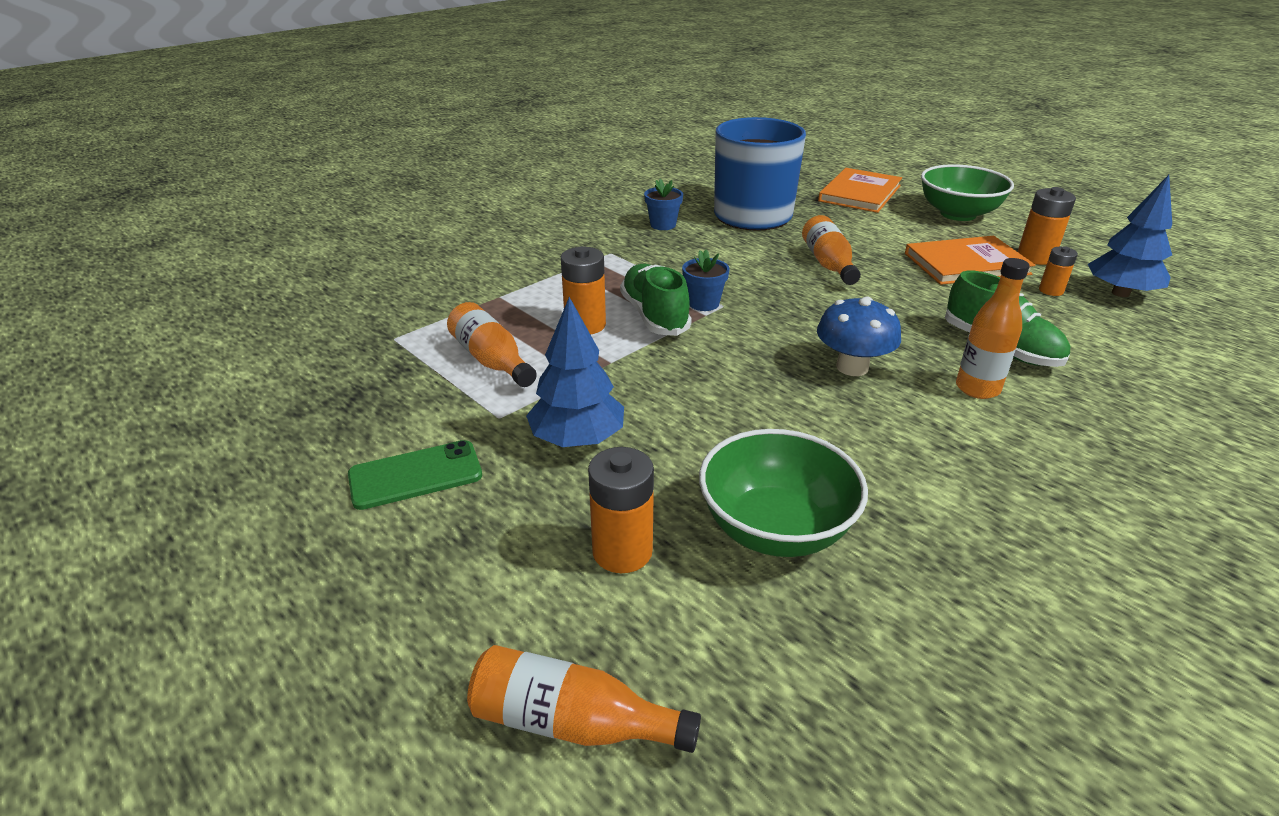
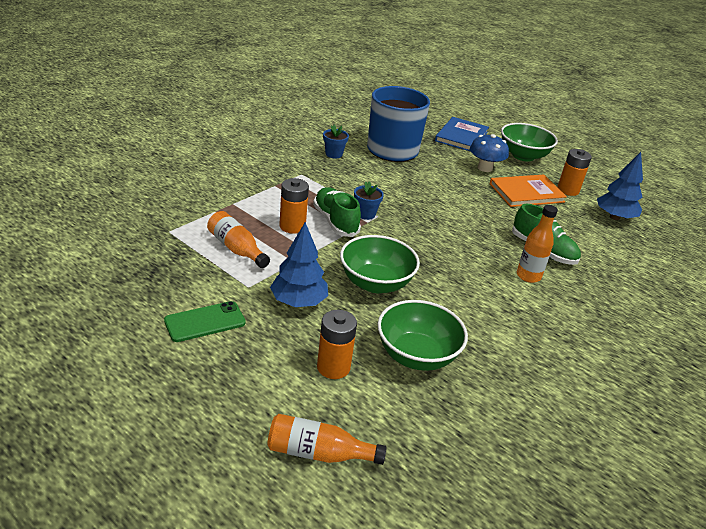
camera: 10 degrees left, 0 degrees up
orange bottle [802,215,861,285] -> none
blue mushroom [817,296,901,376] -> blue mushroom moved to [470,134,509,172]
orange book [818,168,902,213] -> blue book [435,117,489,152]
orange battery [1039,246,1078,296] -> none
none -> green bowl [340,235,420,293]

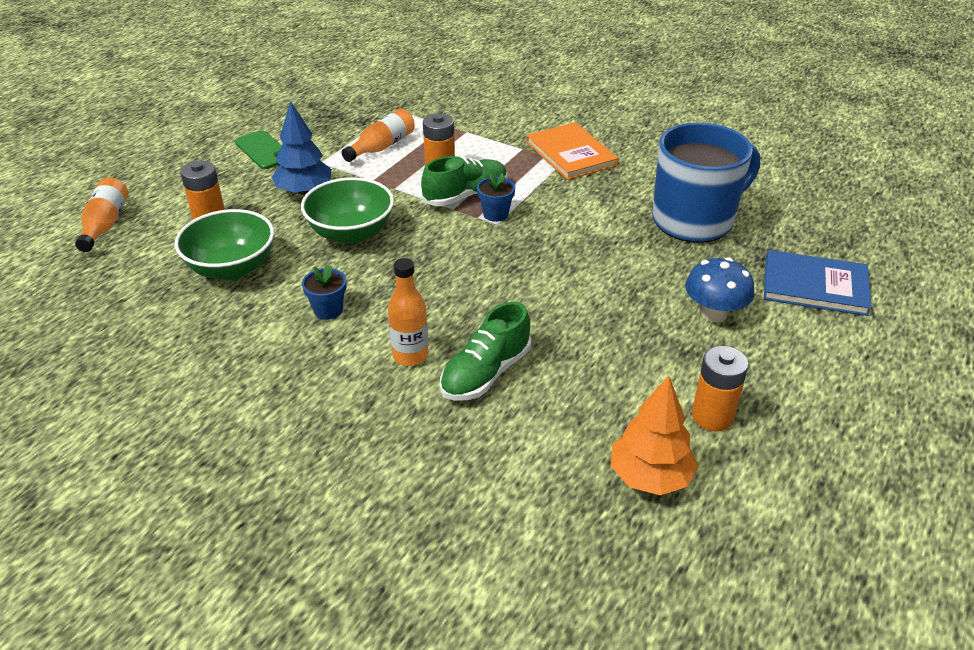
camera: 85 degrees right, 5 degrees up
blue flower pot [323,125,349,159] -> blue flower pot moved to [302,264,347,320]
orange book [489,175,567,207] -> orange book moved to [526,122,619,180]
green bowl [501,123,558,162] -> none
blue tree [597,152,643,220] -> orange tree [611,376,698,495]

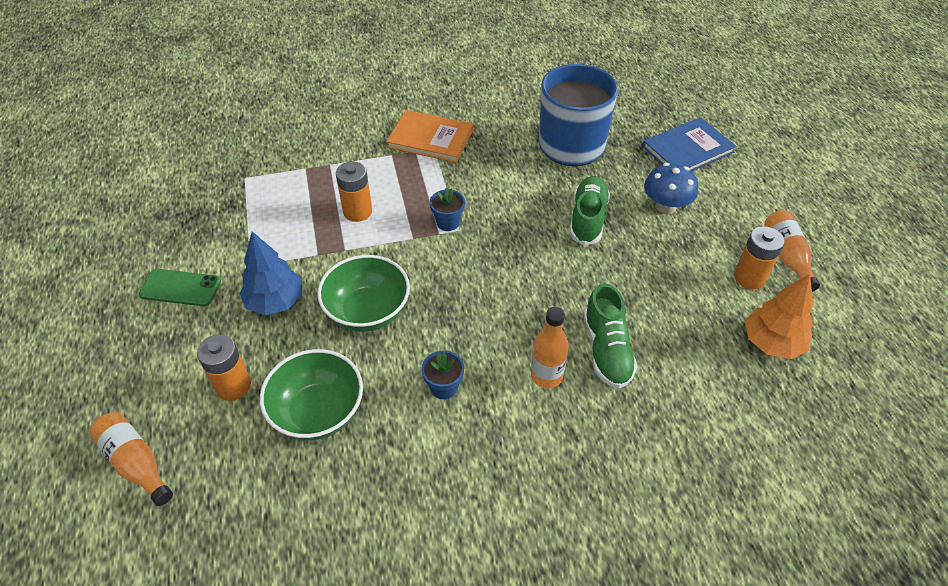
camera: 45 degrees left, 10 degrees up
orange bottle [341,108,415,162] -> orange bottle moved to [764,210,820,292]
green shoe [421,156,507,206] -> green shoe moved to [570,176,610,246]

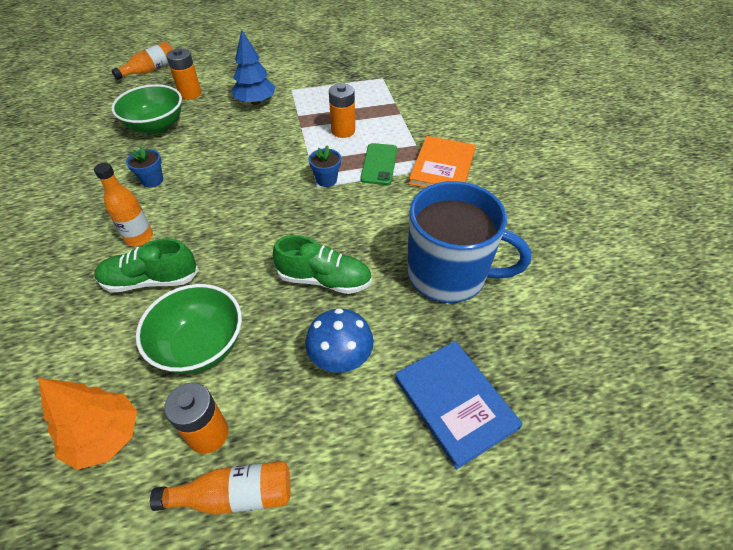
camera: 90 degrees right, 0 degrees up
green phone [139,269,221,306] -> green phone moved to [360,143,397,185]
green bowl [317,255,410,332] -> green bowl moved to [136,284,242,374]

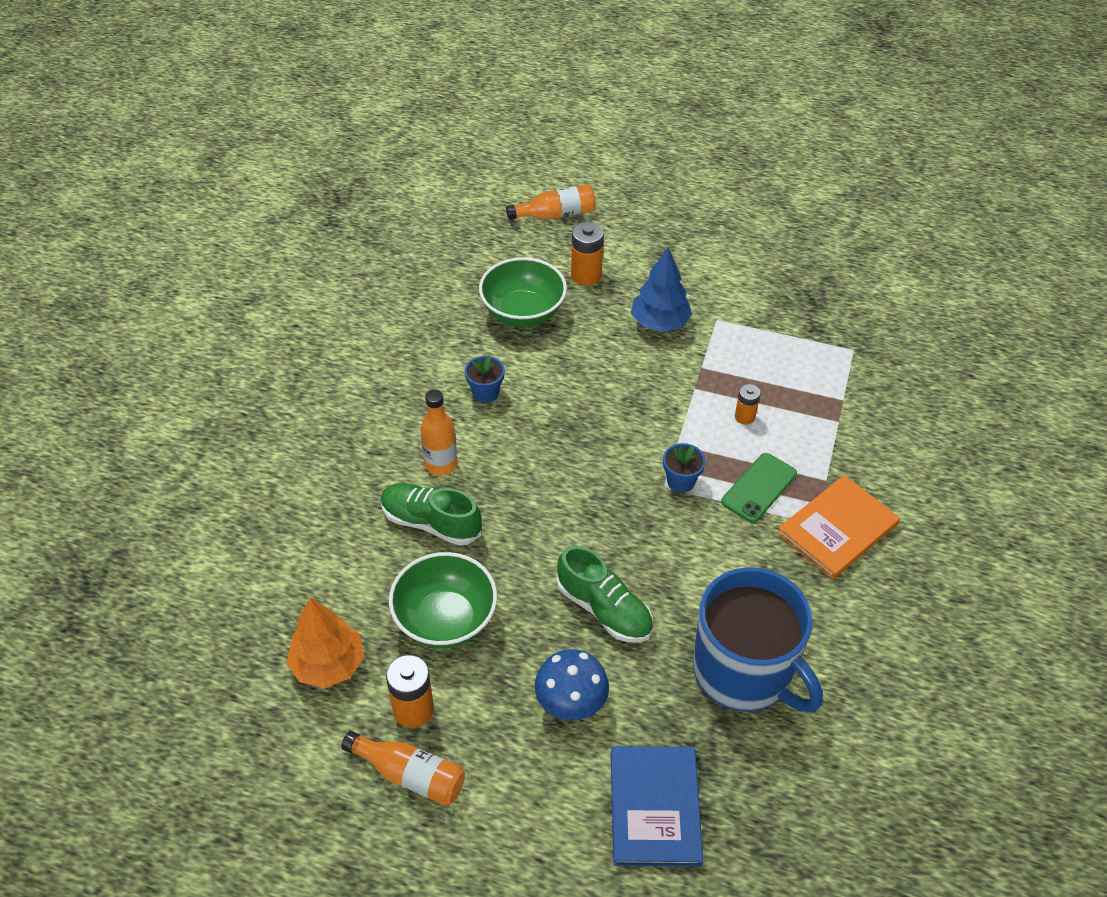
camera: 30 degrees right, 0 degrees up
orange battery [329,83,355,138] -> orange battery [735,384,760,425], size x0.61

